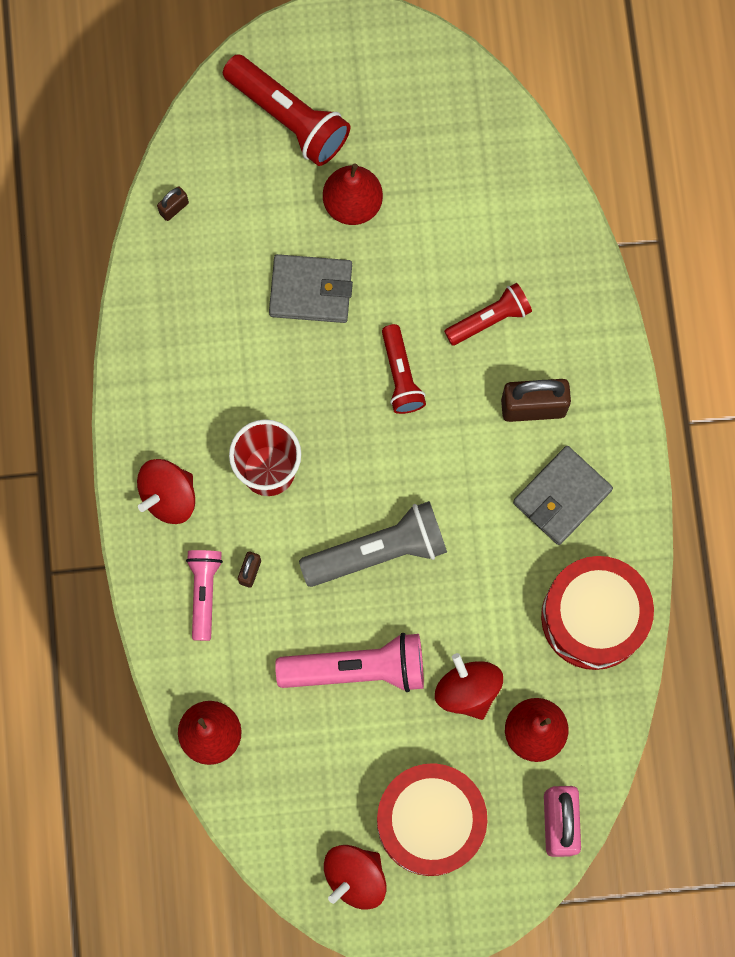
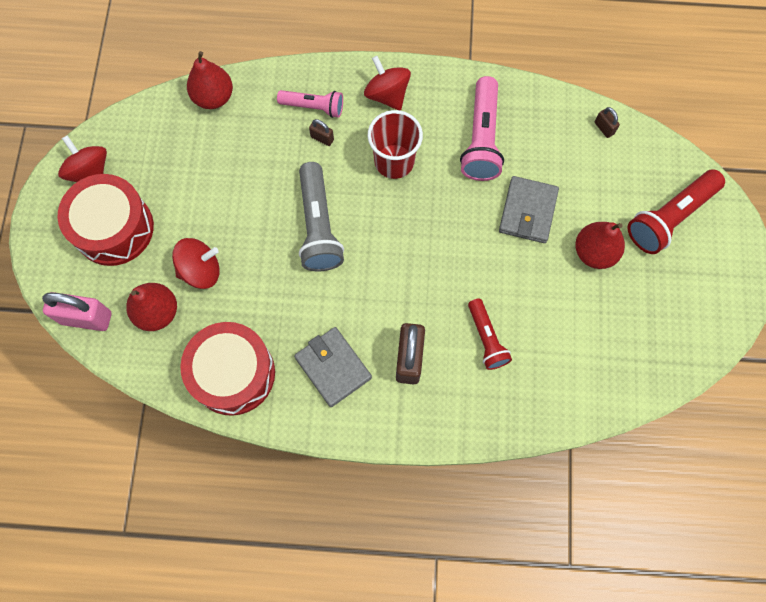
camera: 100 degrees right, 5 degrees down
pink flashlight [275,633,424,692] -> pink flashlight moved to [460,76,504,181]
red flashlight [382,324,426,414] -> none

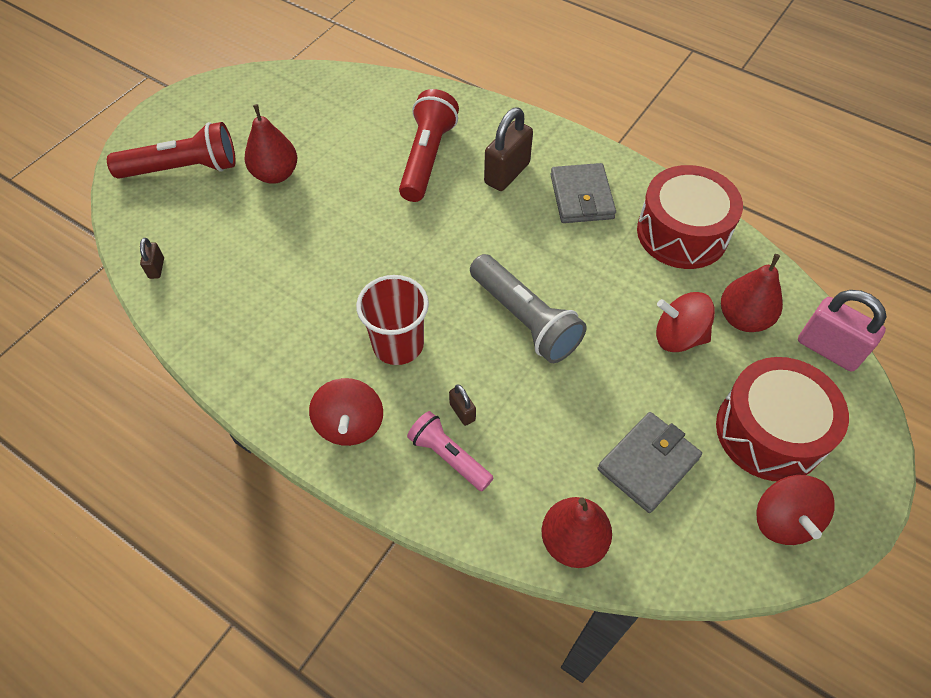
camera: 150 degrees left, 15 degrees down
grey flashlight [299,162,344,271] -> grey flashlight turned 120 degrees clockwise [470,254,587,363]
pink flashlight [460,76,504,181] -> none
red flashlight [468,298,512,370] -> red flashlight [399,89,459,202], size x1.61
grey wallet [499,176,559,243] -> grey wallet moved to [598,412,702,513]

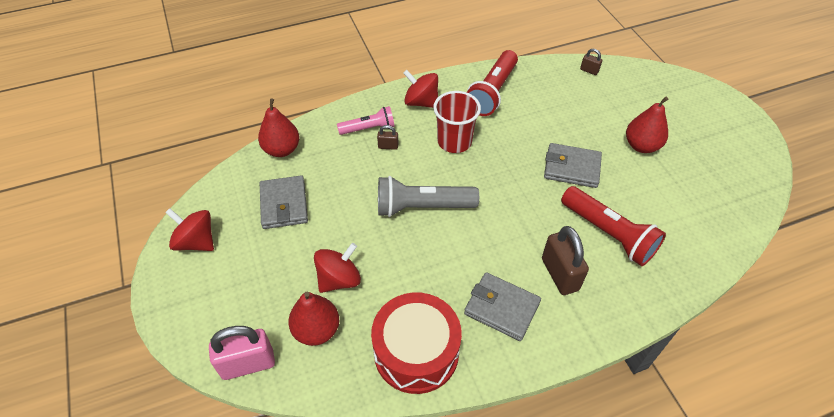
camera: 125 degrees right, 5 degrees down
red flashlight [107,122,236,179] -> red flashlight moved to [467,50,518,116]
red drum [716,357,849,481] -> none
none -> grey wallet [544,143,602,188]

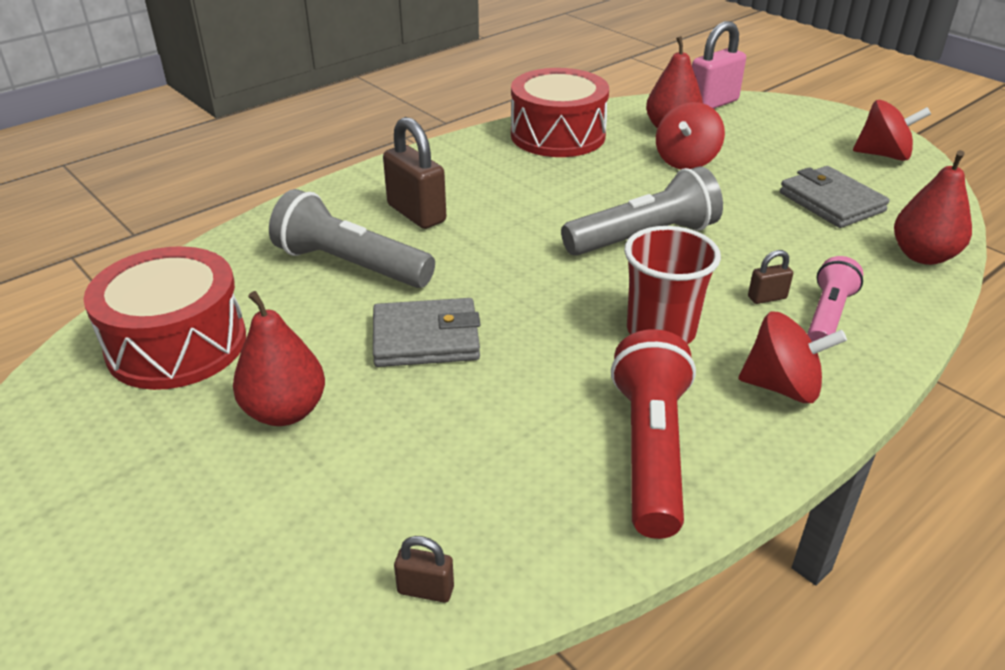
camera: 160 degrees right, 15 degrees down
pink flashlight [337,106,395,135] -> pink flashlight turned 150 degrees clockwise [807,256,863,342]
grey wallet [464,272,541,341] -> none
red flashlight [561,186,666,266] -> grey flashlight [269,189,435,288]
none -> red drum [83,246,246,390]

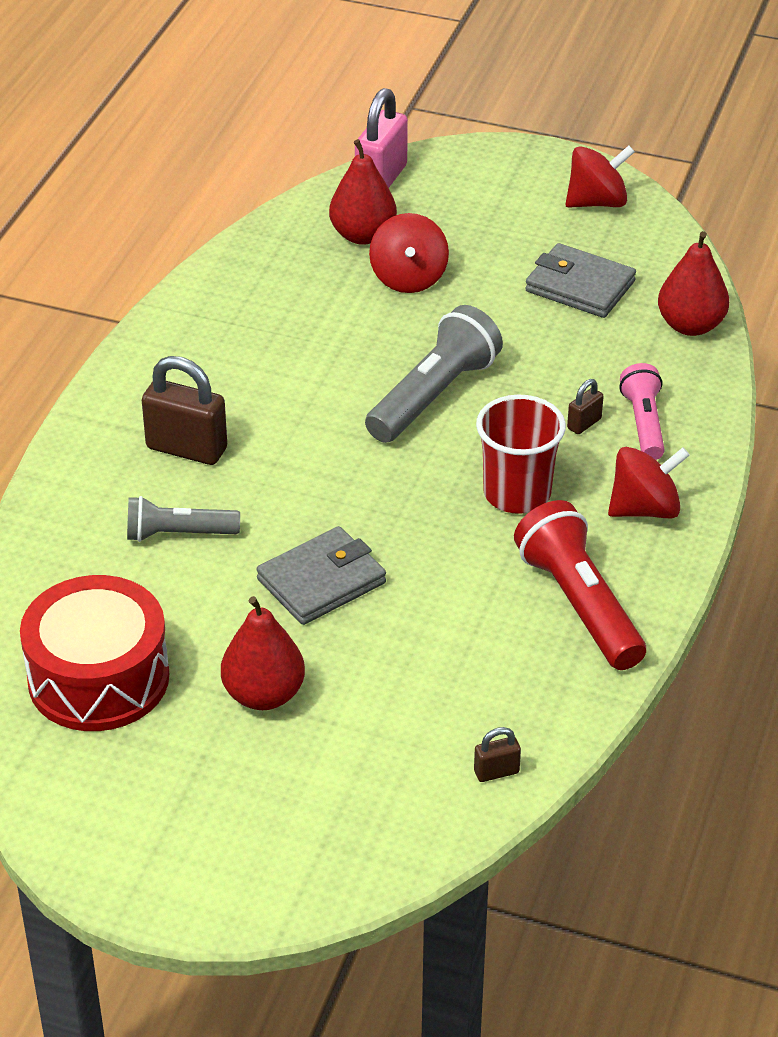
camera: 30 degrees left, 5 degrees up
grey flashlight [269,189,435,288] -> grey flashlight [127,496,240,542], size x0.62
red drum [511,68,609,157] -> none

